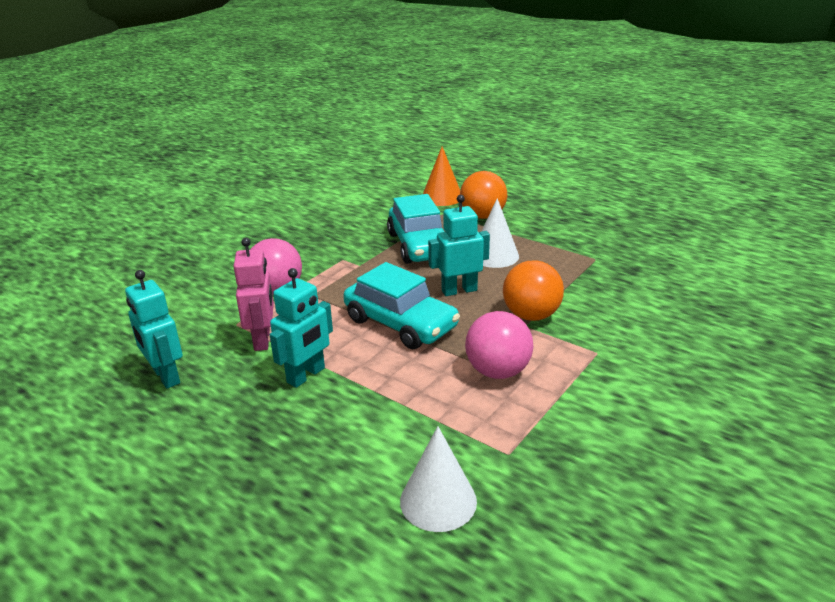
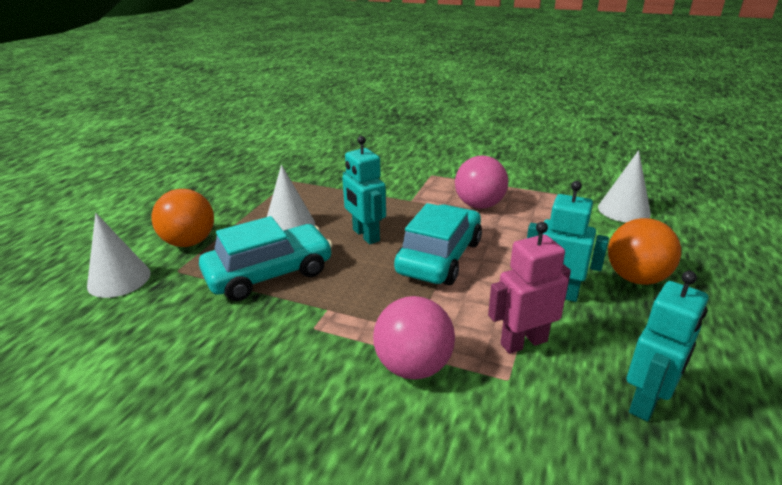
camera: 105 degrees left, 0 degrees up
orange cone [423,146,460,206] -> white cone [87,213,151,298]
orange ball [503,260,564,321] -> orange ball moved to [608,218,681,285]

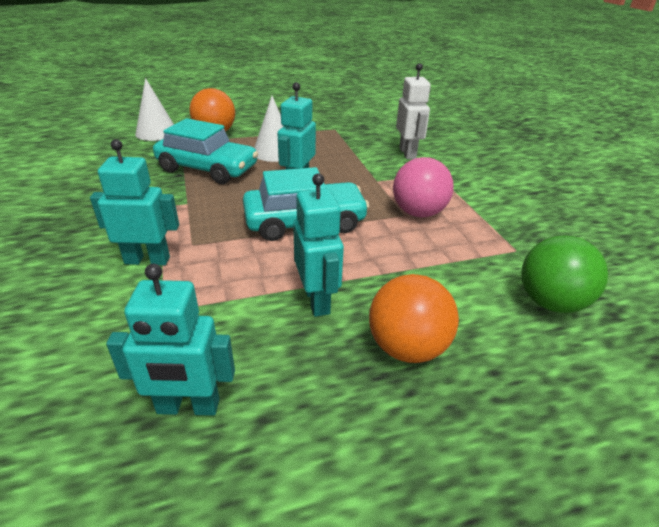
camera: 50 degrees right, 5 degrees up
pink ball [373,296,455,380] -> turquoise robot [90,139,179,265]
pink robot [488,222,571,354] -> none
white cone [598,150,651,222] -> green ball [521,235,608,313]
none -> white robot [396,63,431,159]

